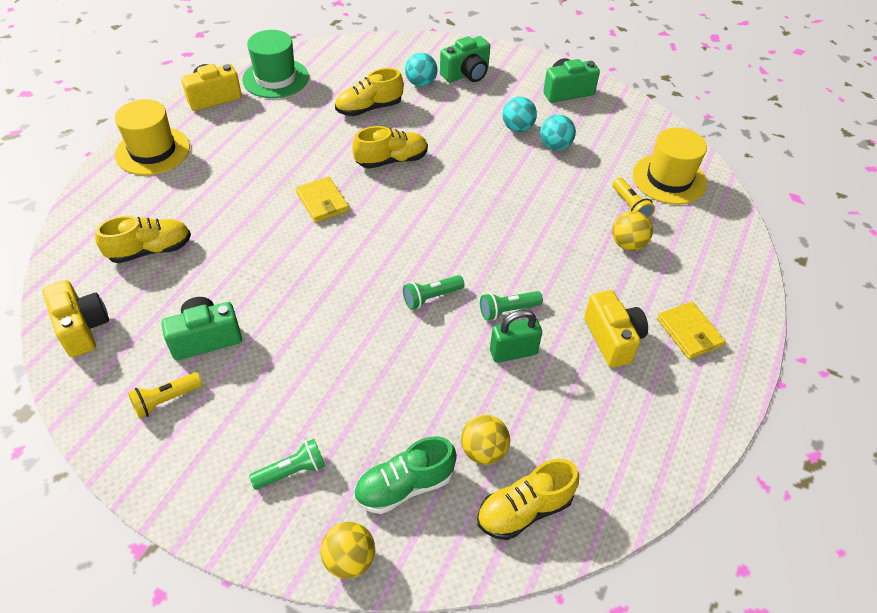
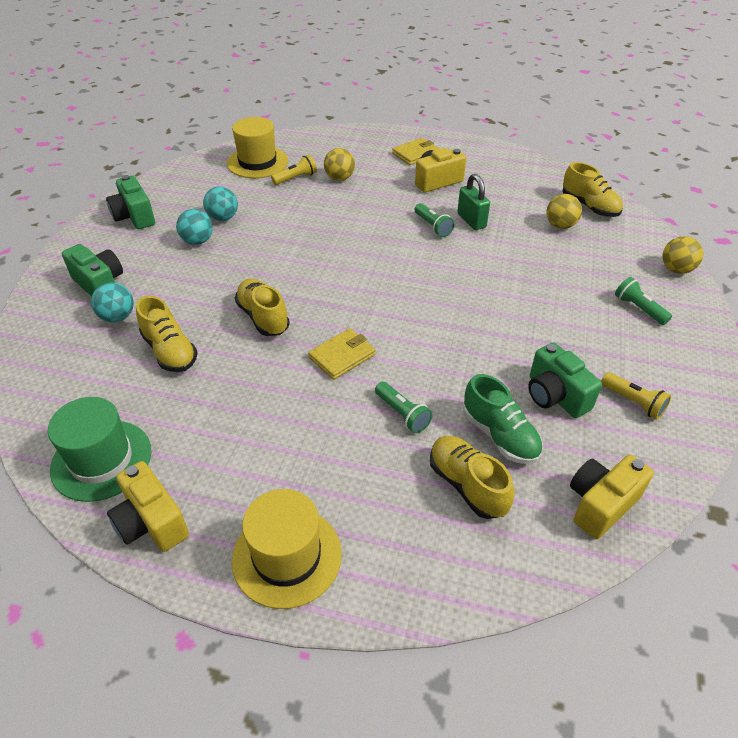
camera: 100 degrees left, 5 degrees down
green shoe [354,436,457,514] -> green shoe moved to [463,374,543,464]
green flashlight [403,275,464,309] -> green flashlight moved to [375,382,433,433]

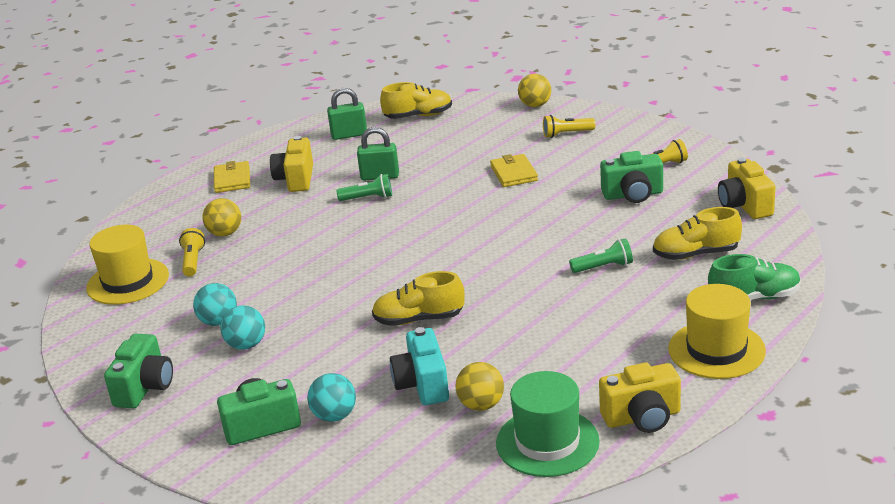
camera: 60 degrees left, 15 degrees down
green camera [106,175,155,229] -> green camera turned 75 degrees counterclockwise [104,334,173,408]
yellow shoe [136,296,198,372] -> turquoise camera [390,327,449,405]
yellow wallet [308,328,376,380] -> yellow wallet moved to [490,154,538,187]
green shoe [463,374,543,464] -> green shoe moved to [708,254,801,300]
yellow ball [546,194,582,229] -> yellow ball moved to [455,362,504,411]
green flashlight [615,277,672,325] -> yellow flashlight [543,115,595,138]
none -> green padlock [327,88,367,140]

